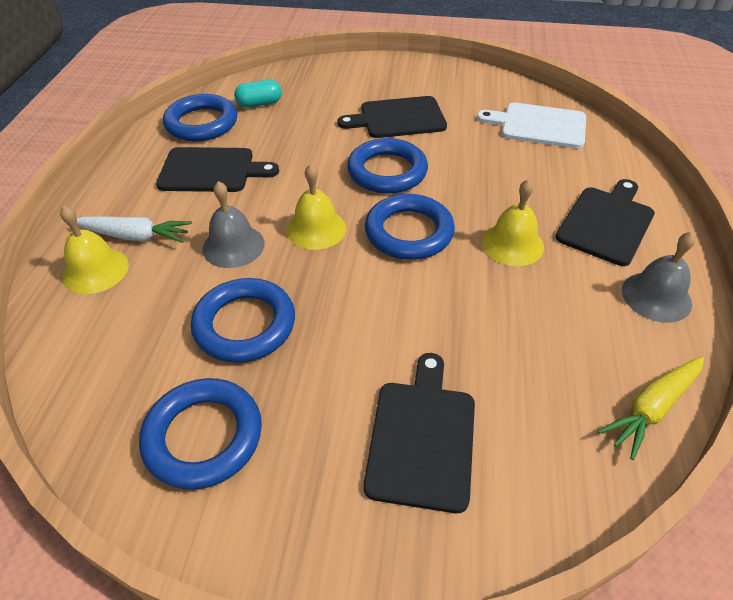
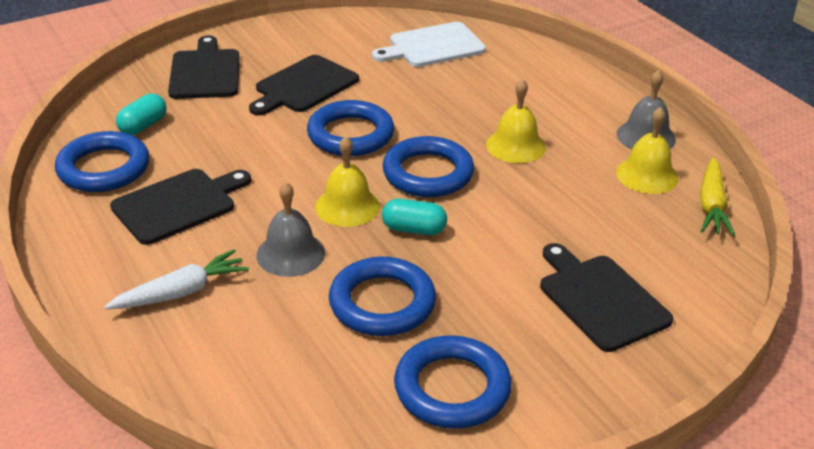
camera: 40 degrees left, 10 degrees down
yellow bell [60,206,129,294] -> yellow bell moved to [616,107,679,194]
black cutting board [556,179,655,266] -> black cutting board moved to [168,36,240,99]
none -> turquoise capsule [382,199,447,235]

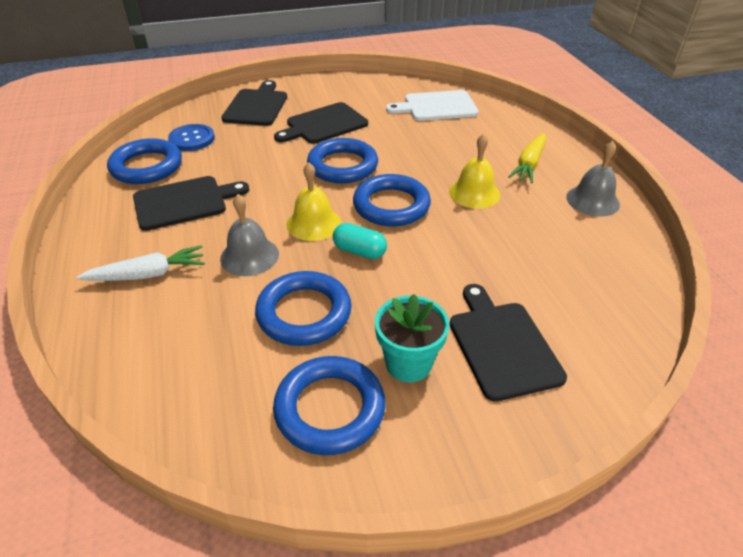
camera: 15 degrees right, 5 degrees up
turquoise capsule [116,93,166,135] -> blue button [168,124,215,151]
yellow bell [616,107,679,194] -> none
yellow carrot [700,157,735,236] -> yellow carrot moved to [508,133,546,183]
none -> turquoise flower pot [375,294,449,383]

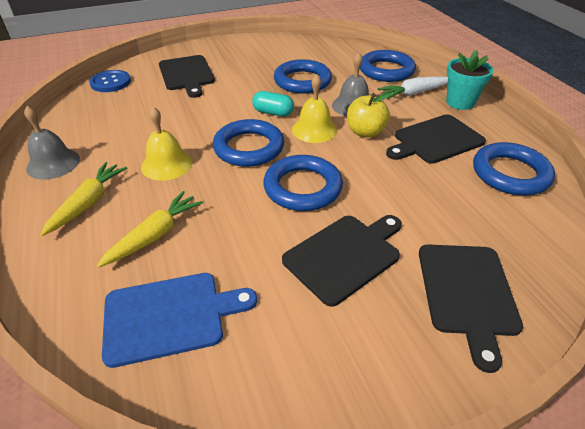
camera: 175 degrees right, 0 degrees up
blue button [168,124,215,151] -> blue button moved to [89,70,131,92]
blue ring [273,356,386,455] -> blue ring moved to [360,50,416,82]
turquoise flower pot [375,294,449,383] -> turquoise flower pot moved to [446,50,494,110]
white cutting board [386,90,479,121] -> blue cutting board [102,273,257,368]
none -> yellow carrot [97,191,203,268]
none -> yellow apple [347,93,392,138]

